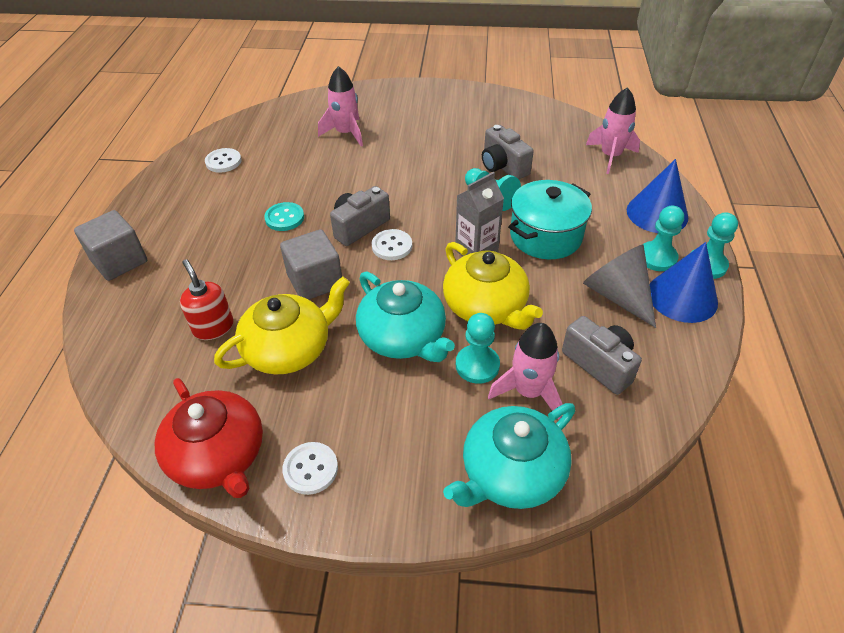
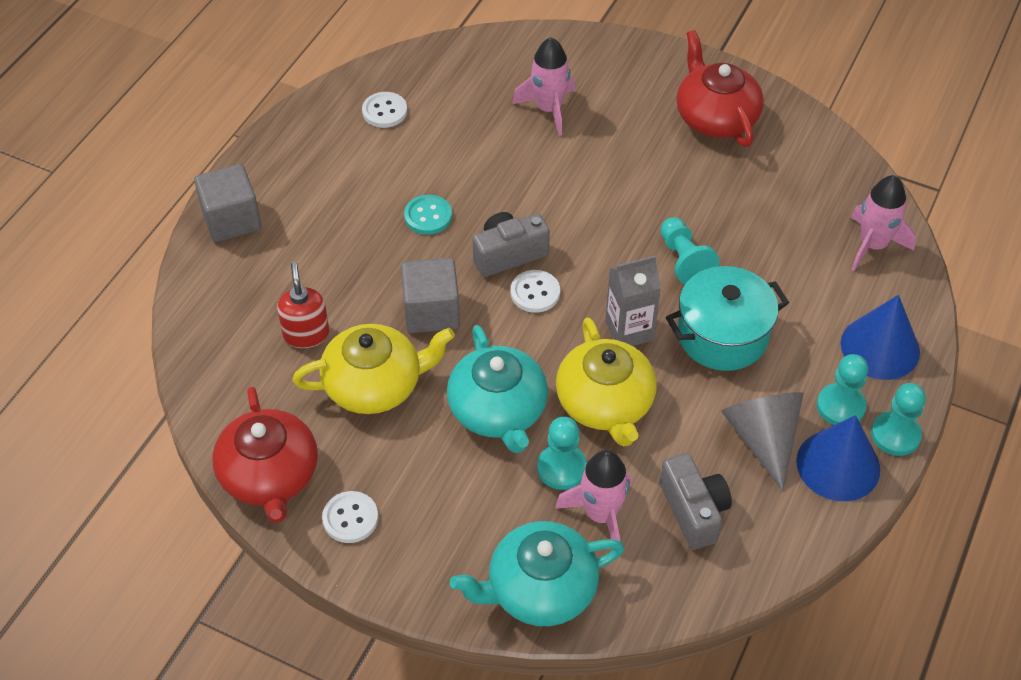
camera: 20 degrees right, 5 degrees up
grey camera [482,125,534,179] -> none
none -> red teapot [677,30,764,147]

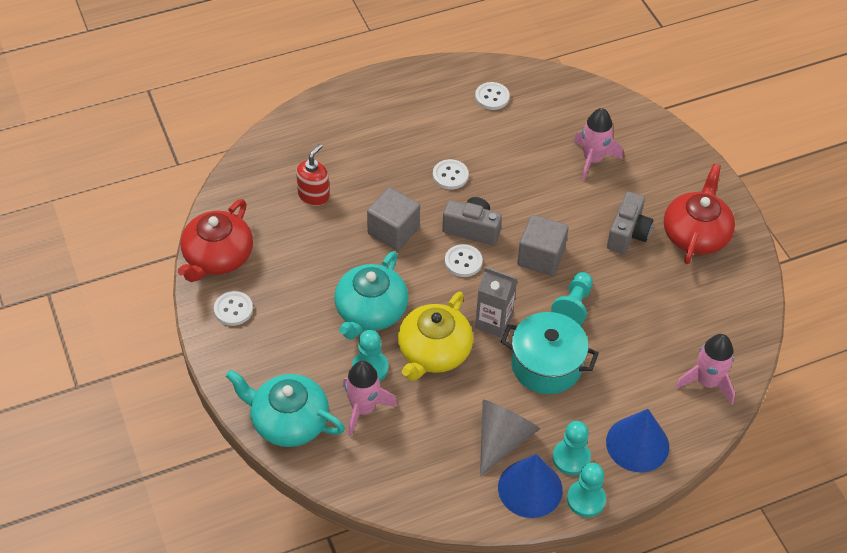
camera: 40 degrees right, 0 degrees up
grey cube [194,164,262,242] -> grey cube moved to [517,215,568,276]
yellow teapot [292,324,455,414] -> none
turquoise button [404,195,452,235] -> white button [433,159,469,190]
grey camera [660,453,732,550] -> grey camera moved to [607,191,653,254]

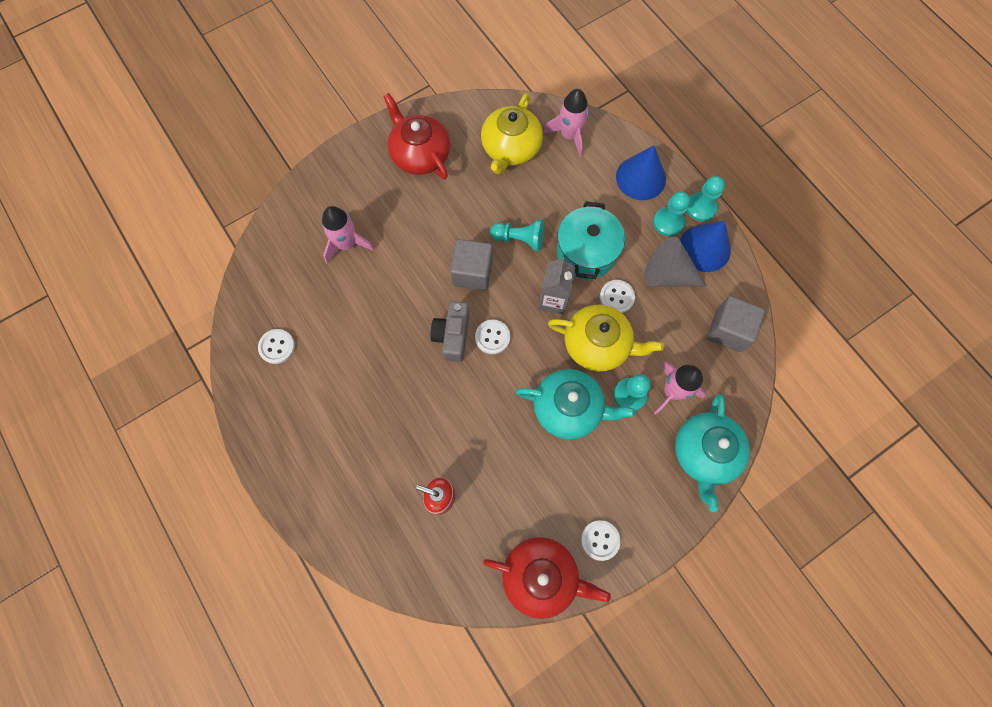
camera: 100 degrees left, 20 degrees up
grey cube [367,187,420,250] -> grey cube moved to [707,296,765,352]
white button [433,159,469,190] -> white button moved to [600,280,635,313]
grey camera [607,191,653,254] -> none
red teapot [664,164,735,264] -> red teapot turned 45 degrees clockwise [383,93,450,179]
none -> yellow teapot [481,93,543,175]

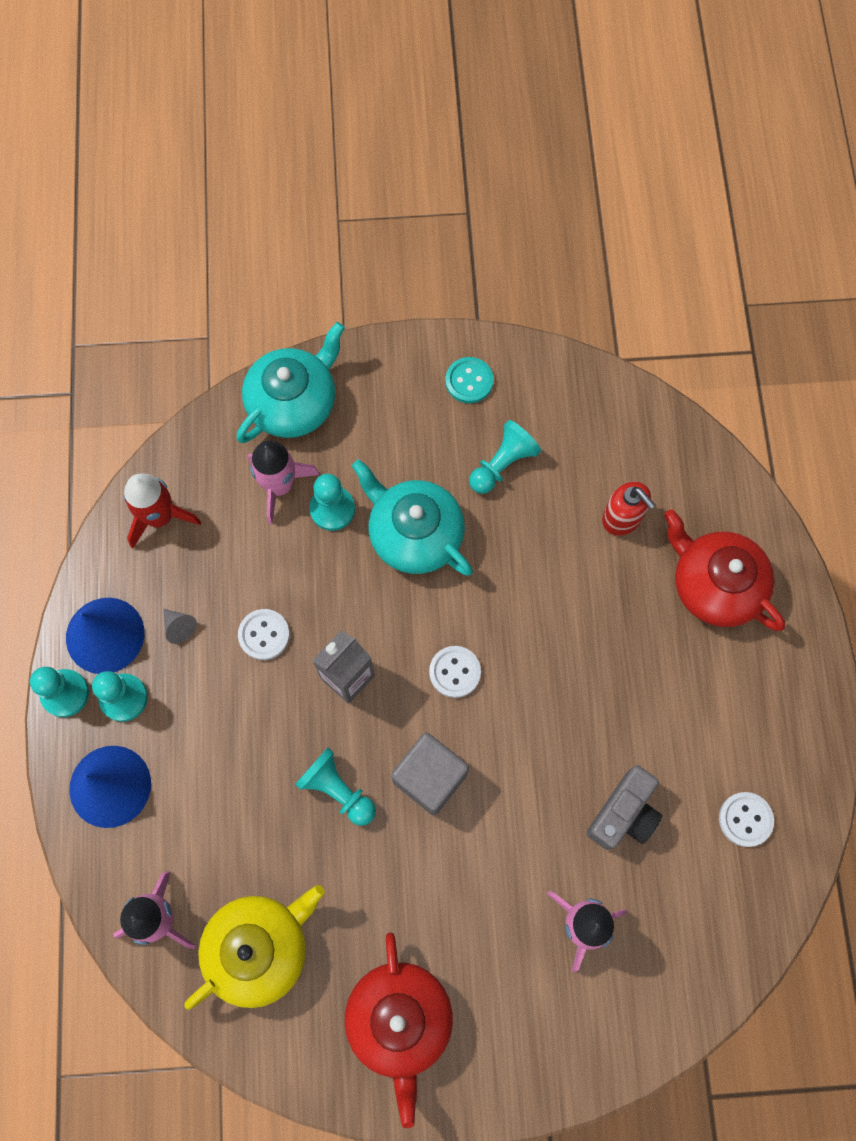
camera: 150 degrees left, 0 degrees up
grey camera [430,301,469,362] -> grey camera moved to [587,765,662,850]
red teapot [483,537,611,619] -> red teapot moved to [664,510,785,631]
yellow teapot [548,304,664,372] -> none
turquoise pot [557,201,625,279] -> none
white button [581,520,621,561] -> turquoise button [445,357,494,403]
grey cone [644,237,707,287] -> grey cone [163,609,197,644], size x0.44
grey cube [707,296,765,352] -> red rocket [124,473,201,549]
none -> turquoise pawn [469,420,541,494]

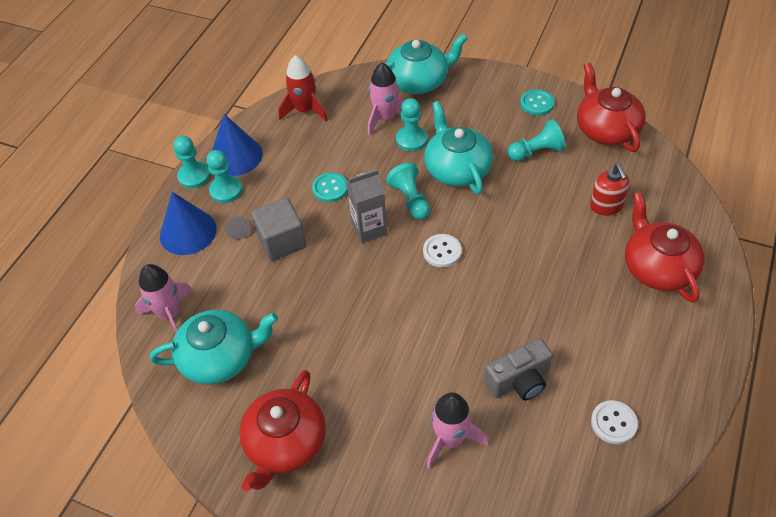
camera: 30 degrees right, 20 degrees down
grey cone [163,609,197,644] -> grey cone moved to [225,216,251,239]
yellow teapot [184,885,325,1010] -> turquoise teapot [150,310,278,385]
white button [238,609,290,660] -> turquoise button [312,172,347,202]
turquoise pawn [295,748,376,826] -> turquoise pawn moved to [386,163,430,220]
grey cube [391,733,469,815] -> grey cube moved to [251,198,306,261]
none -> red teapot [577,63,646,152]

